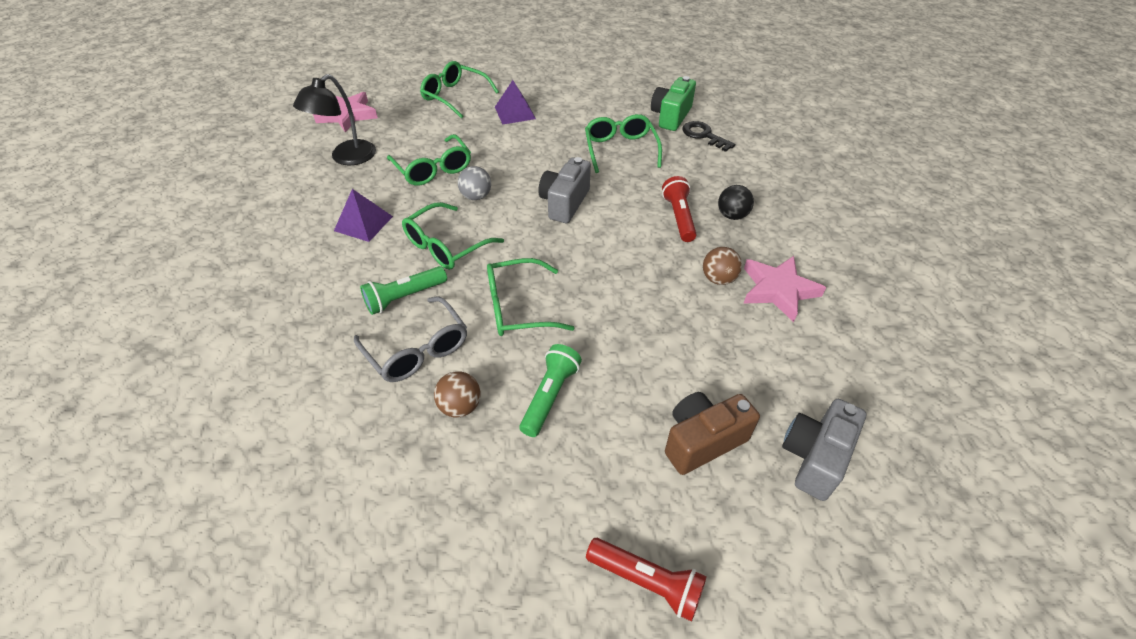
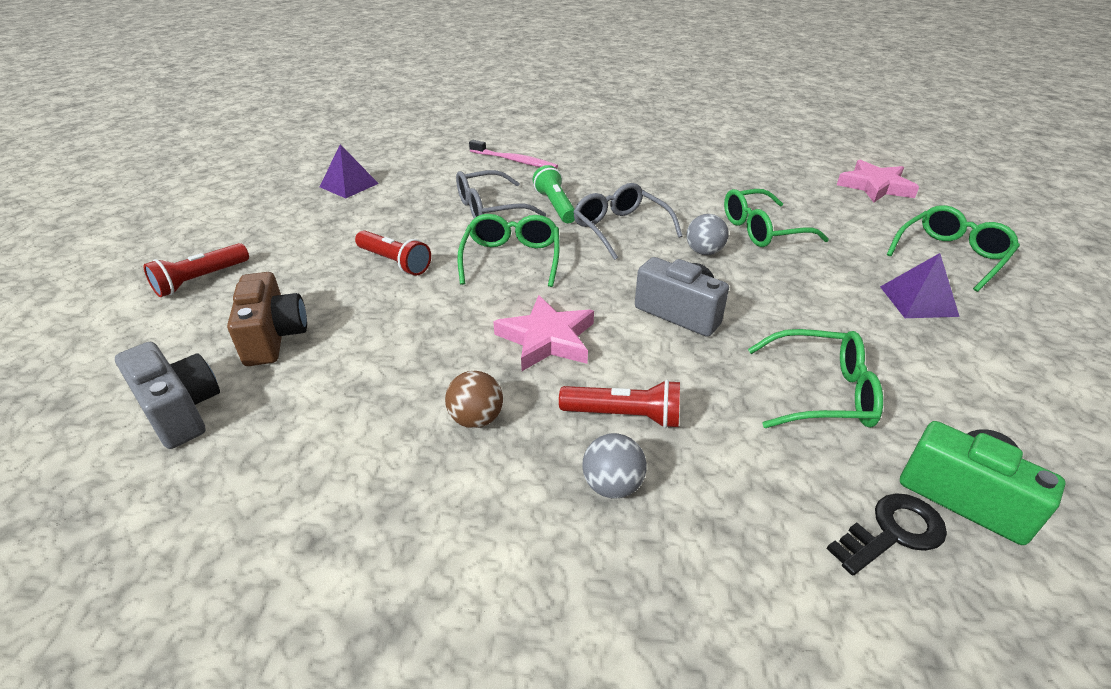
camera: 105 degrees right, 10 degrees down
black lamp [293,74,376,166] -> none
purple pyramid [334,189,393,242] -> purple pyramid moved to [320,144,379,198]
green glasses [402,202,504,270] -> grey glasses [574,183,683,260]
brown ball [434,371,480,418] -> none
green flashlight [519,344,582,437] -> red flashlight [355,230,431,276]
black ball [718,185,754,220] -> grey ball [582,433,647,498]
pink star [743,256,826,322] -> pink star moved to [493,295,594,371]
none -> pink toothbrush [469,140,558,169]

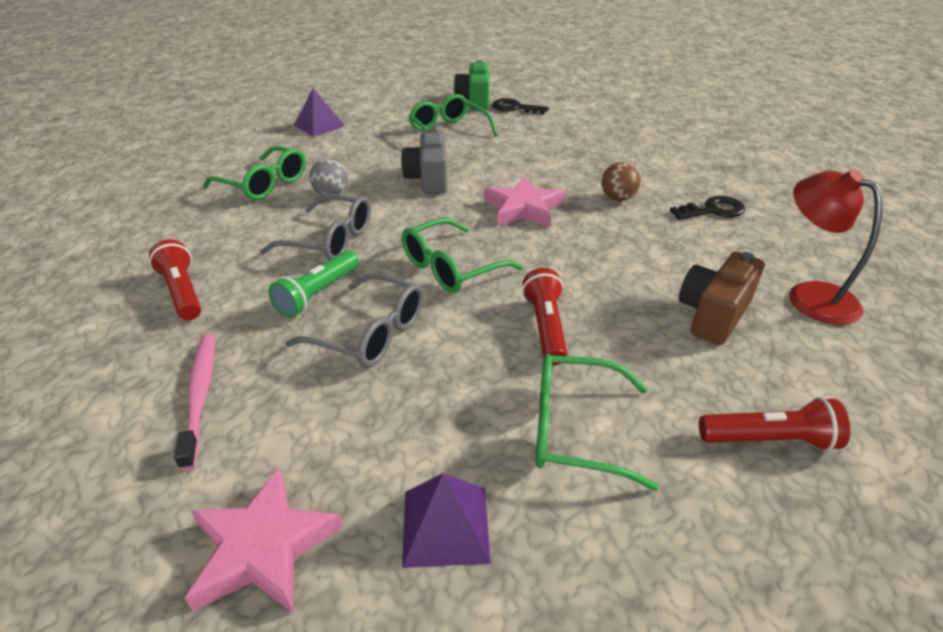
camera: 130 degrees left, 0 degrees up
grey camera [115,342,220,449] -> red lamp [789,169,883,325]
red flashlight [559,380,680,428] -> red flashlight moved to [149,240,201,320]
grey glasses [574,183,683,260] -> grey glasses turned 90 degrees counterclockwise [260,194,371,260]
grey ball [582,433,647,498] -> none
pink star [837,160,919,202] -> pink star moved to [185,467,343,613]
green glasses [886,205,1020,292] -> green glasses moved to [535,354,659,491]
none -> black key [670,196,745,220]

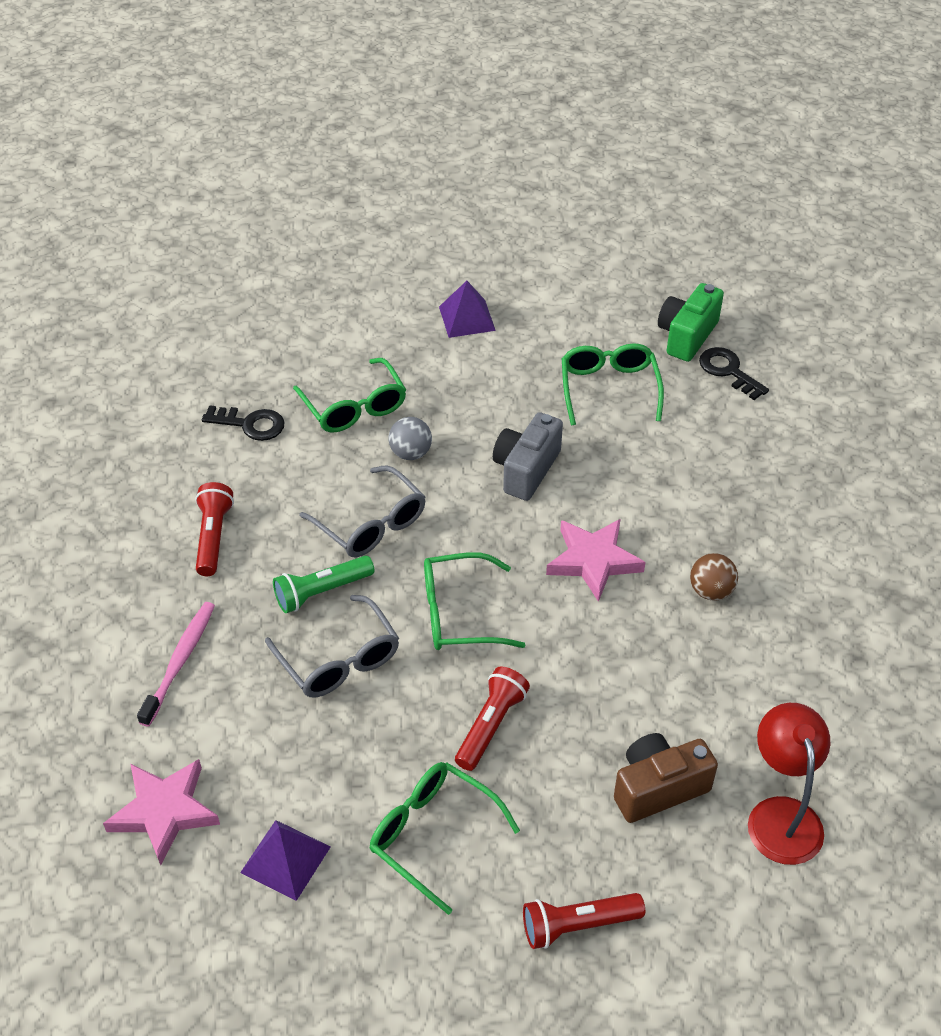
camera: 30 degrees right, 10 degrees up
black key [670,196,745,220] -> black key moved to [202,405,285,441]
red flashlight [699,397,850,451] -> red flashlight turned 135 degrees clockwise [523,893,645,949]

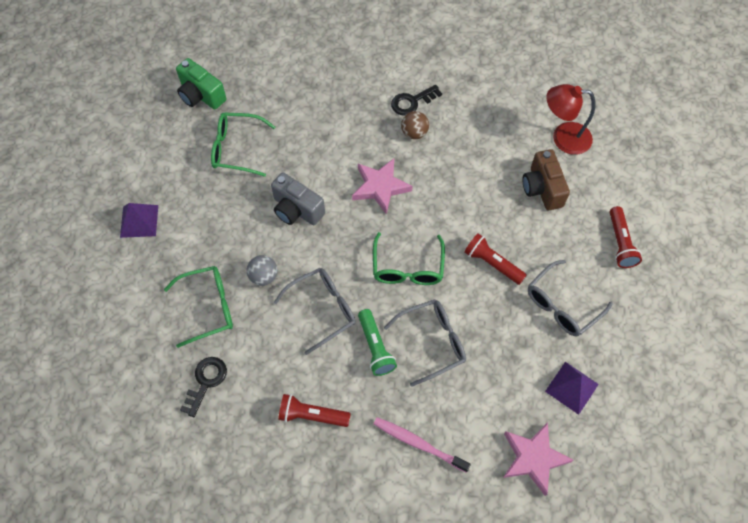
camera: 80 degrees left, 15 degrees up
green glasses [370,762,520,915] -> grey glasses [528,260,613,336]
black key [699,347,769,400] -> black key moved to [391,85,442,116]

